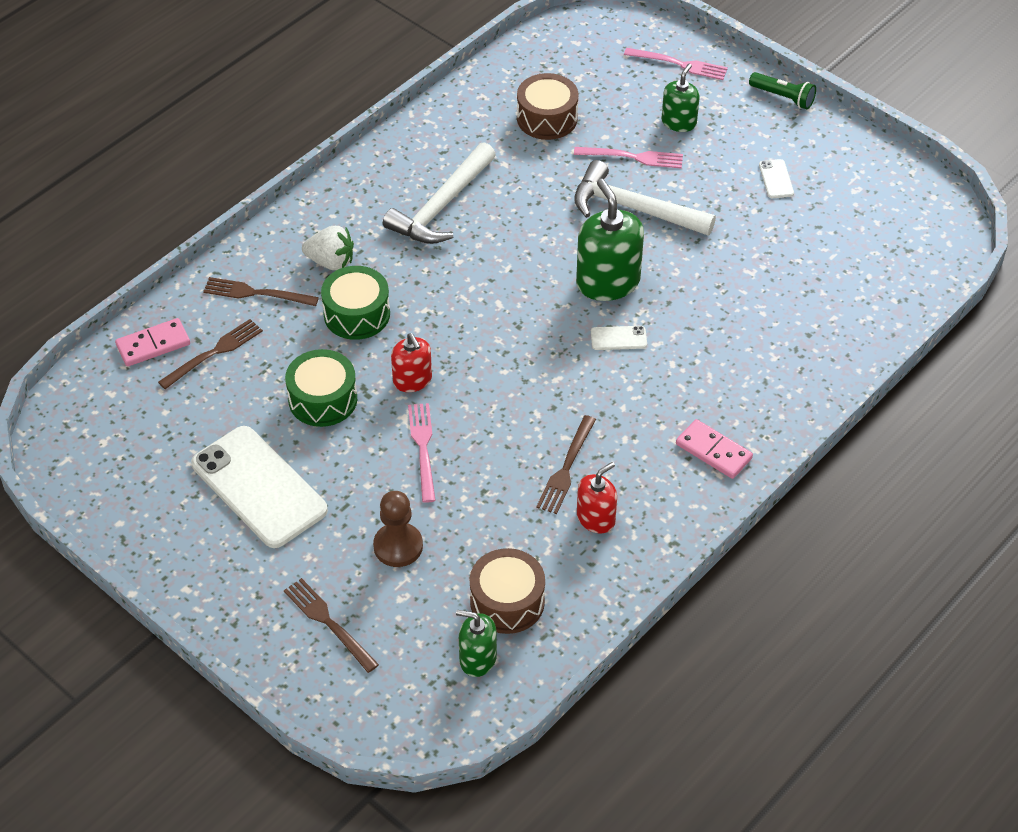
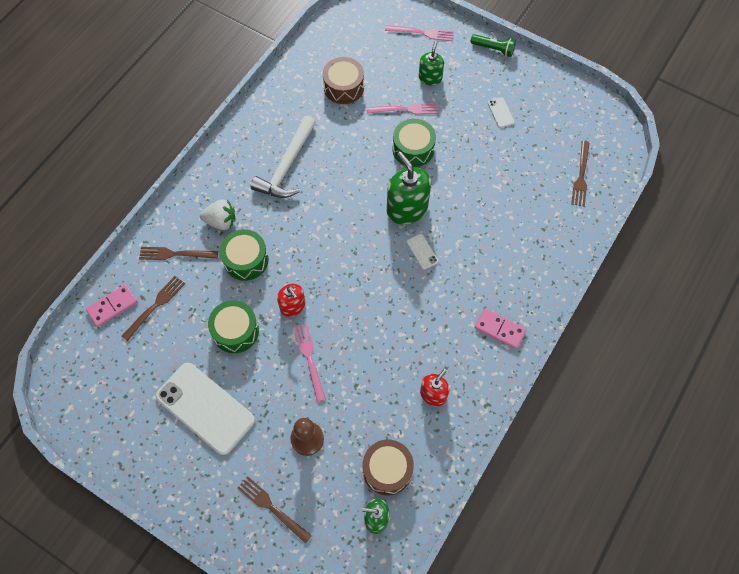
camera: 10 degrees left, 15 degrees up
brown fork [536,415,596,514] -> brown fork moved to [571,141,589,207]
white hammer [574,160,716,236] -> green drum [393,119,436,167]
white phone [591,326,647,350] -> white phone turned 75 degrees clockwise [407,234,438,270]

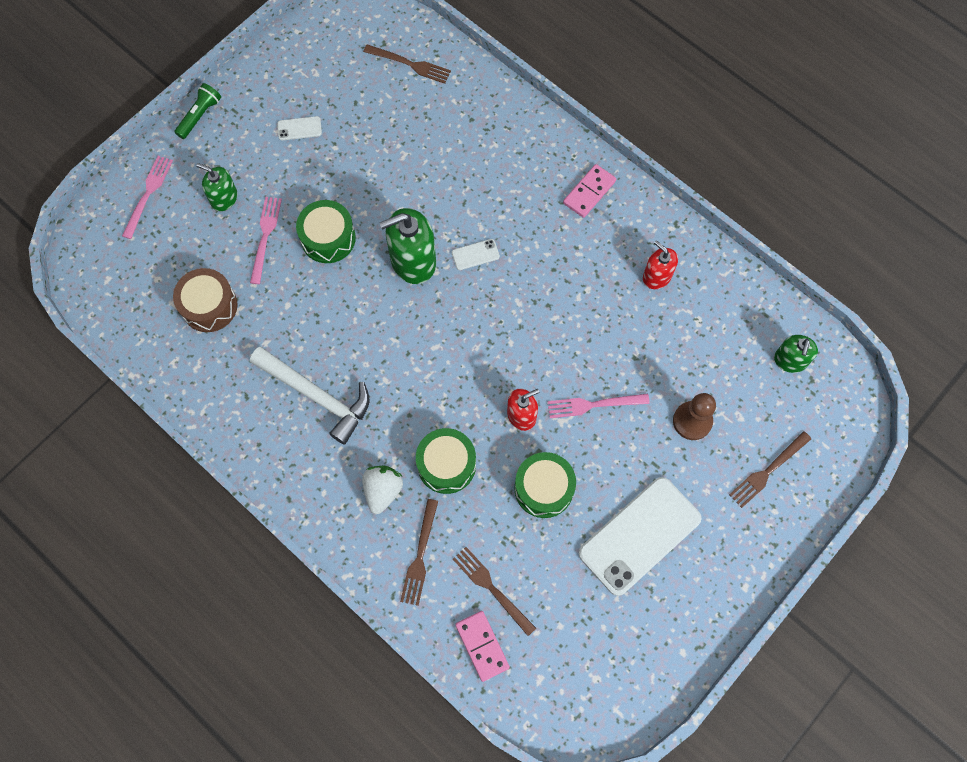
camera: 80 degrees left, 5 degrees up
brown drum [363,440,414,496] -> none

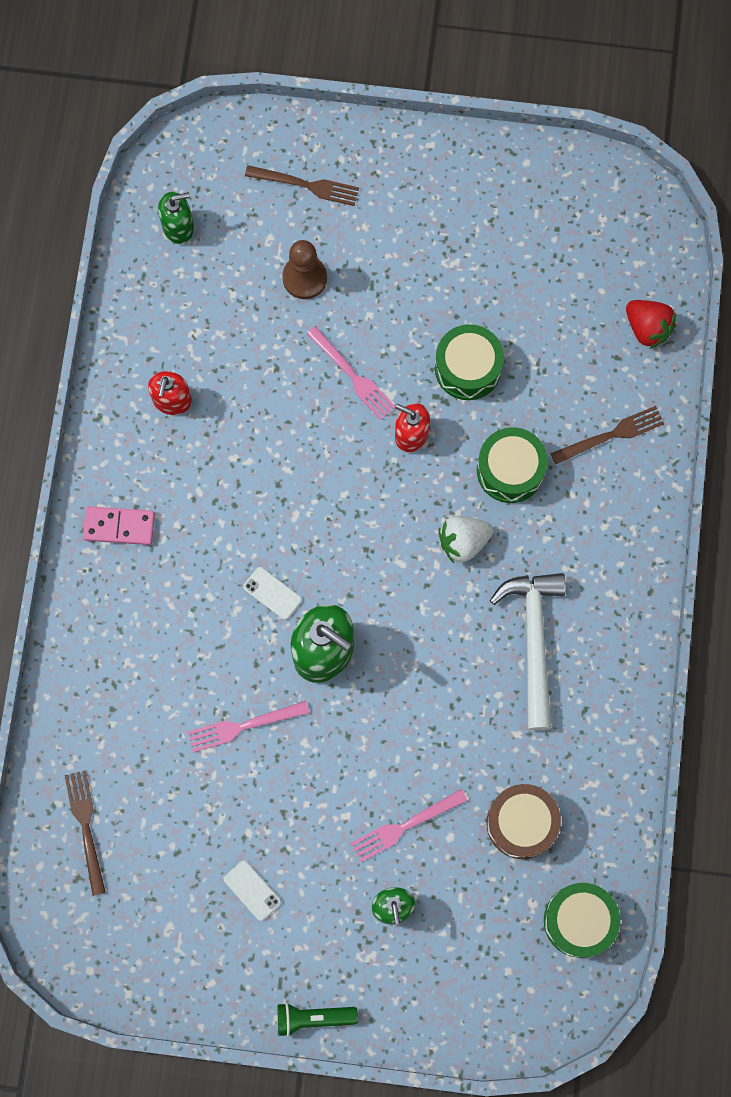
camera: 125 degrees left, 5 degrees up
pink fork [122,156,173,239] -> pink fork moved to [187,701,309,753]
green drum [296,200,356,263] -> green drum moved to [544,883,620,958]
white strawberry [362,466,403,514] -> white strawberry moved to [439,516,493,563]
brown fork [453,547,536,636] -> none
pink domino [455,611,510,682] -> red strawberry [626,300,676,349]
white phone [579,477,702,596] -> none

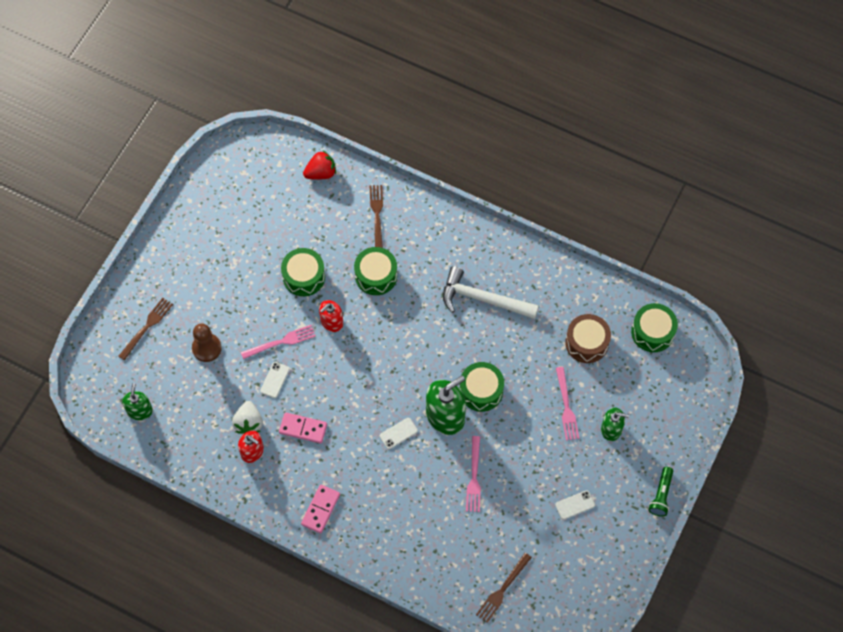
camera: 70 degrees left, 10 degrees down
brown fork [64,770,106,896] -> brown fork turned 60 degrees counterclockwise [476,553,532,623]
white strawberry [439,516,493,563] -> white strawberry moved to [232,401,263,434]
none -> white phone [260,362,290,398]
none -> pink domino [279,412,327,444]
none -> green drum [460,362,504,412]

